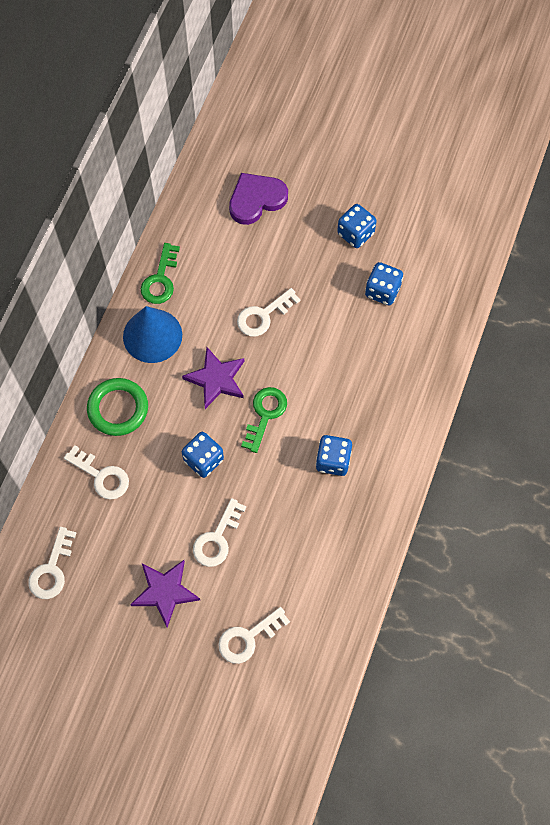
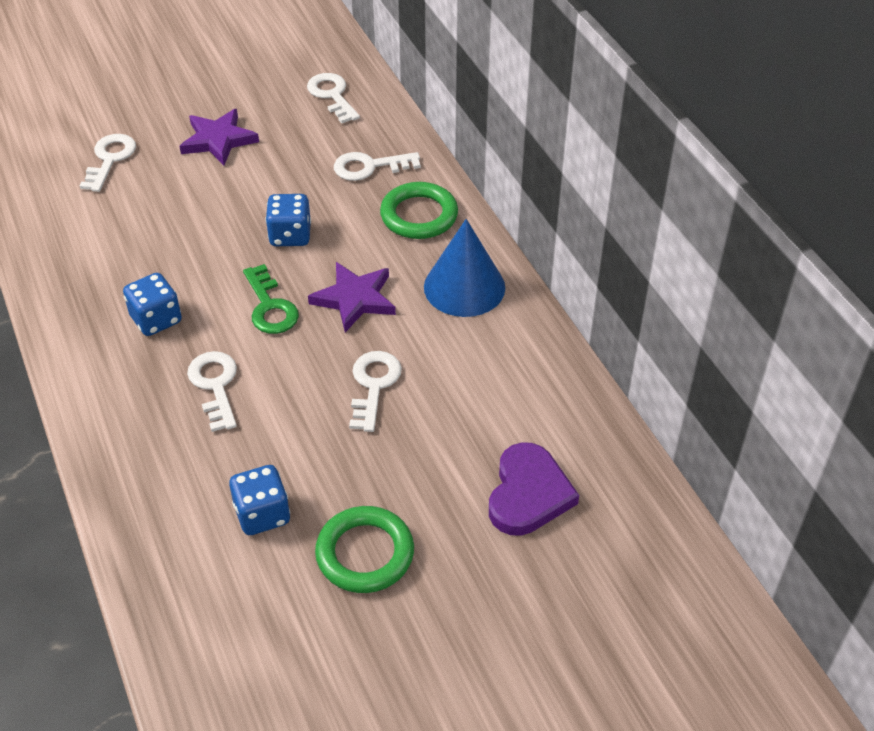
camera: 135 degrees right, 20 degrees down
green key [141,243,180,304] -> none
white key [193,498,246,567] -> white key moved to [187,351,237,432]
blue dice [337,204,377,248] -> green ring [315,506,414,593]

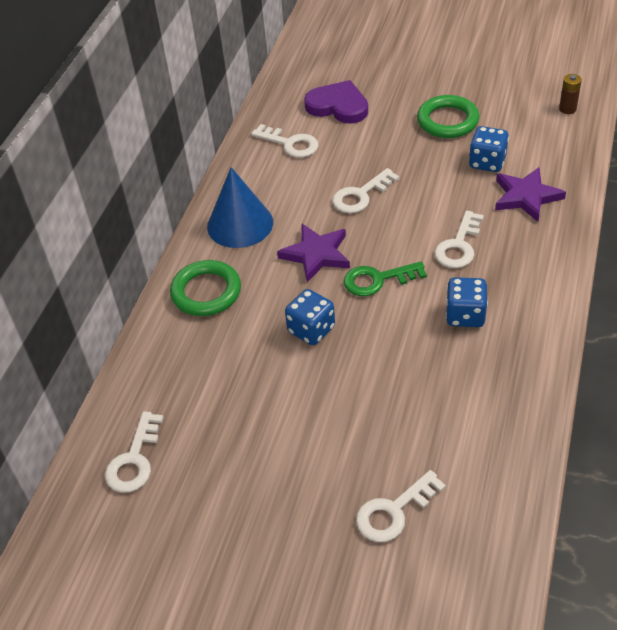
camera: 135 degrees left, 0 degrees up
purple star [179,109,259,165] -> purple star moved to [495,167,566,222]
green key [243,264,299,334] -> green key turned 120 degrees counterclockwise [344,261,427,296]
white key [334,152,421,181] -> white key moved to [251,124,319,158]
purple heart [489,442,579,536] -> purple heart turned 60 degrees clockwise [304,80,368,124]
none -> brown battery [559,74,582,114]

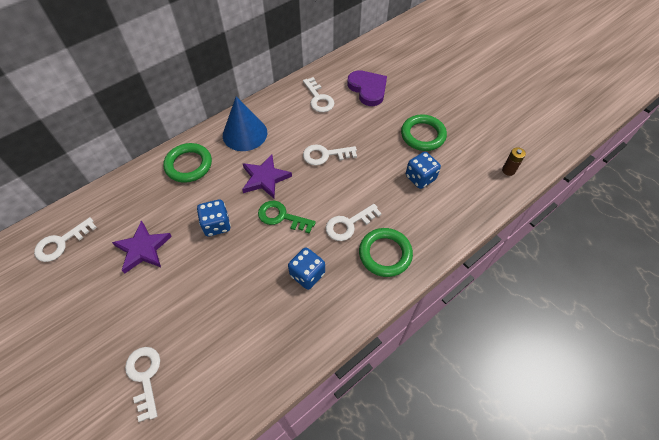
camera: 30 degrees right, 10 degrees up
white key [356,470,446,542] -> white key turned 75 degrees clockwise [125,347,160,422]
purple star [495,167,566,222] -> purple star moved to [112,221,172,274]
none -> green ring [359,228,413,277]

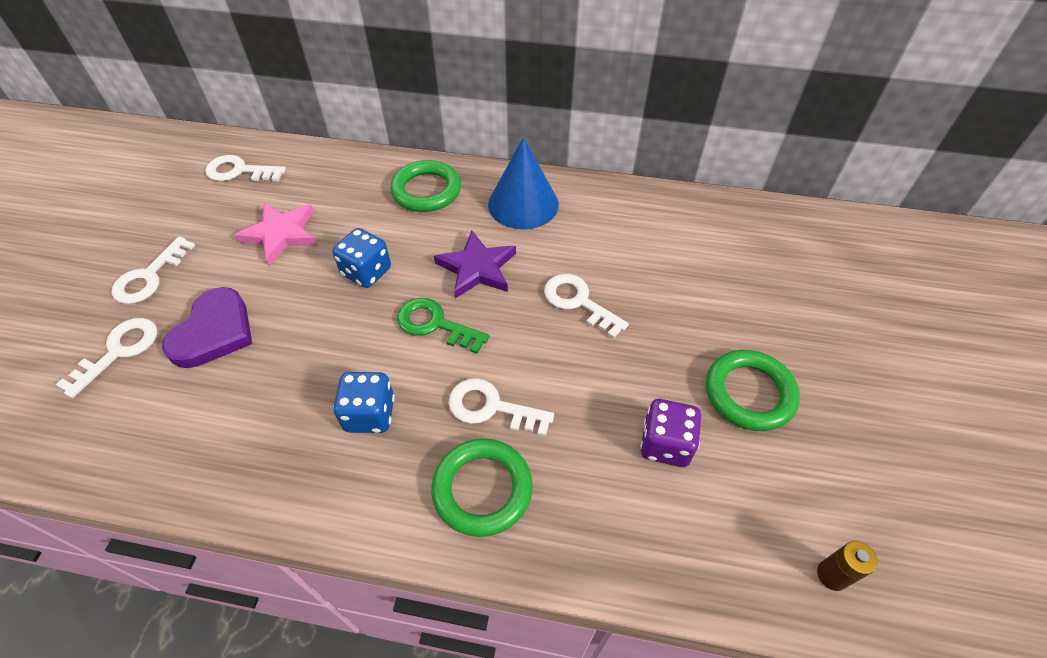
camera: 50 degrees right, 5 degrees down
purple star [112,221,172,274] -> pink star [235,203,317,265]
green key [258,201,316,234] -> green key turned 45 degrees counterclockwise [397,298,489,354]
white key [303,77,335,112] -> white key moved to [111,236,195,304]
purple heart [347,70,387,106] -> purple heart moved to [162,287,252,368]
blue dice [406,152,441,189] -> purple dice [640,399,701,467]

